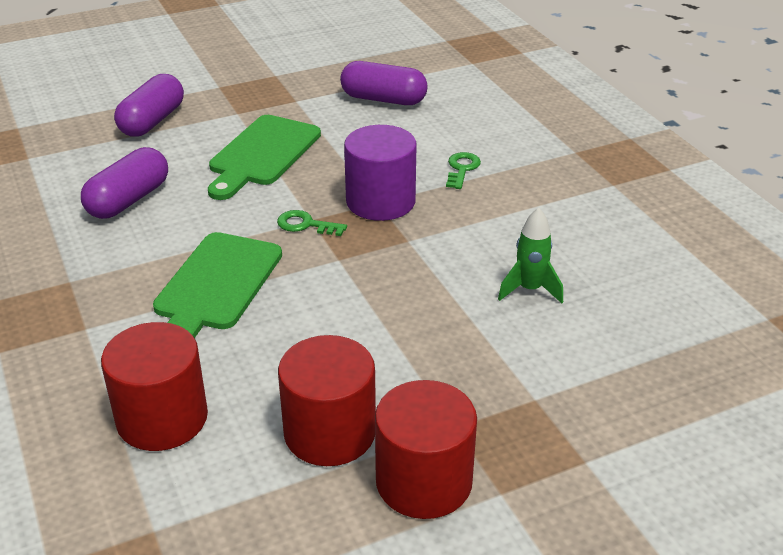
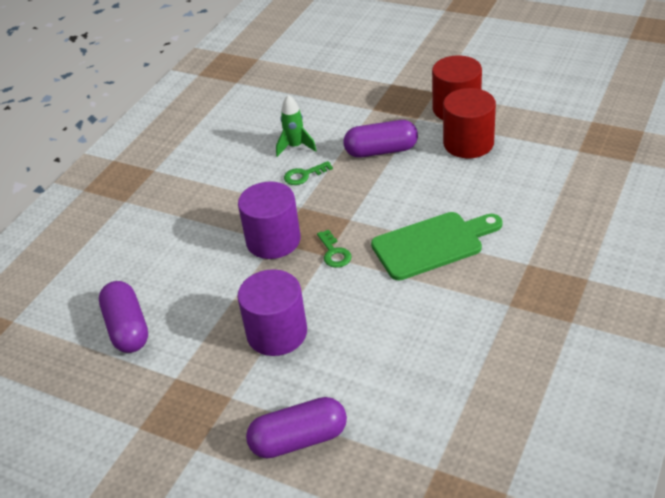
camera: 125 degrees left, 5 degrees up
purple capsule [81,147,168,219] -> purple capsule moved to [344,120,418,158]
red cylinder [101,322,208,451] -> none
green cutting board [208,115,321,200] -> purple cylinder [237,269,307,356]
green key [446,152,481,189] -> green key moved to [284,161,333,185]

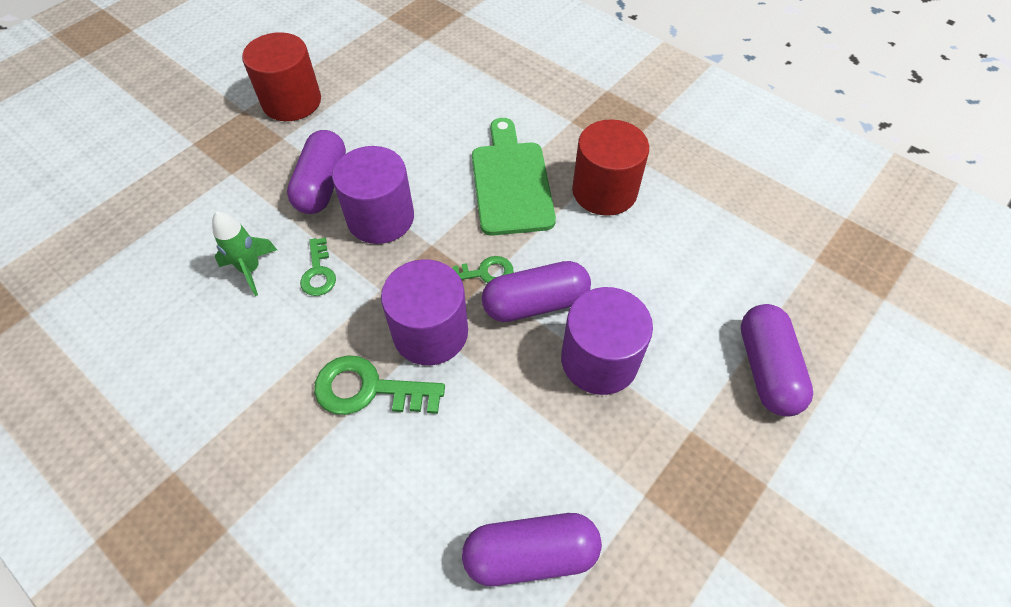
camera: 80 degrees left, 15 degrees up
red cylinder [443,88,496,158] -> red cylinder moved to [572,119,649,216]
none -> green key [314,355,445,415]
none -> purple cylinder [332,146,414,244]
none -> purple capsule [482,261,591,322]

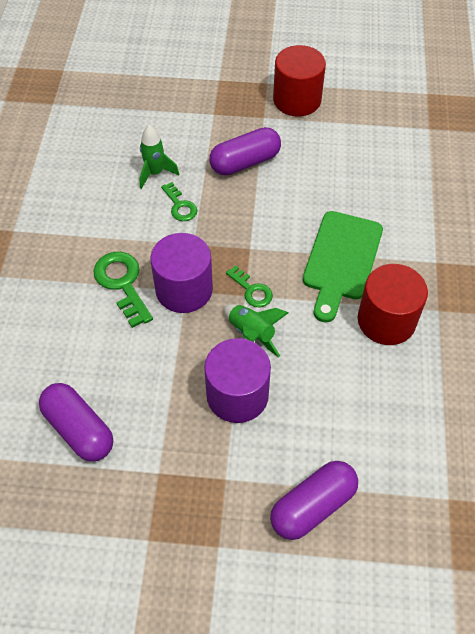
camera: 55 degrees right, 0 degrees up
green key [300,238,336,296] -> green key turned 75 degrees counterclockwise [161,182,197,221]
purple cylinder [332,146,414,244] -> none
green cutting board [472,118,556,236] -> green cutting board turned 150 degrees clockwise [303,211,383,323]
purple capsule [482,261,591,322] -> green rocket [224,304,289,357]

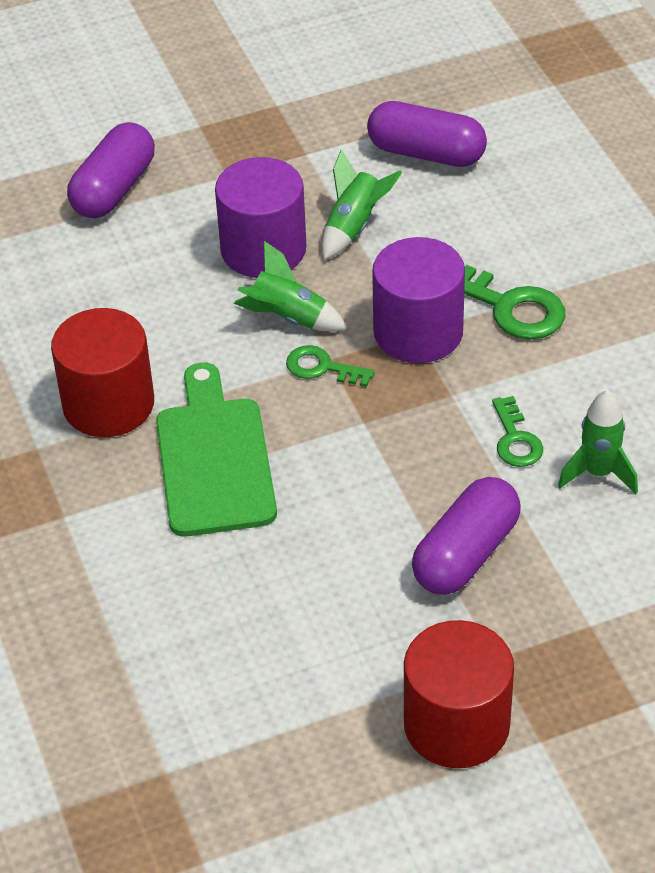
camera: 155 degrees right, 10 degrees down
green key [161,182,197,221] -> green key turned 135 degrees counterclockwise [492,396,543,467]
none -> green rocket [322,149,402,260]

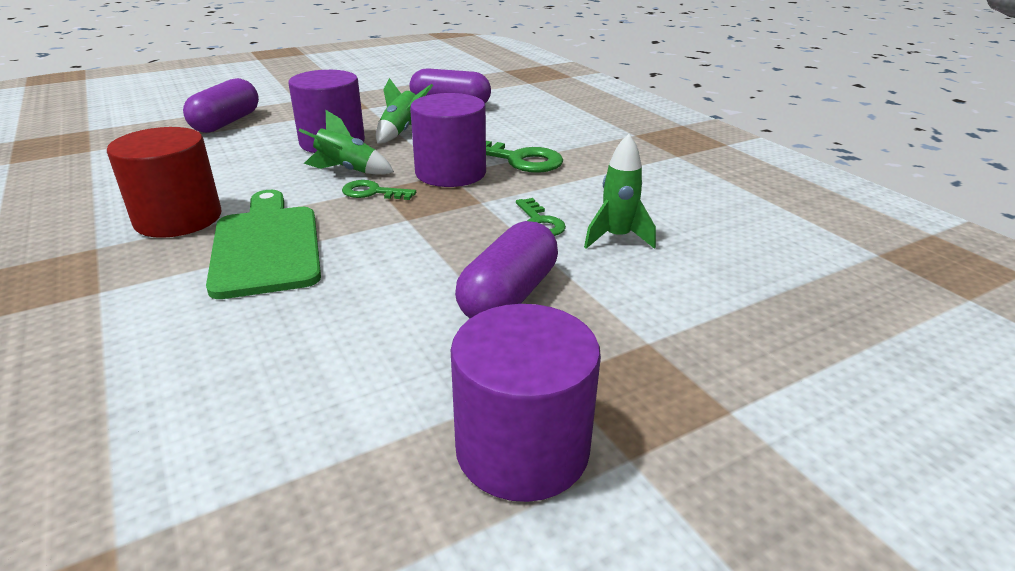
camera: 10 degrees left, 15 degrees down
red cylinder [404,620,514,768] -> purple cylinder [451,304,601,502]

